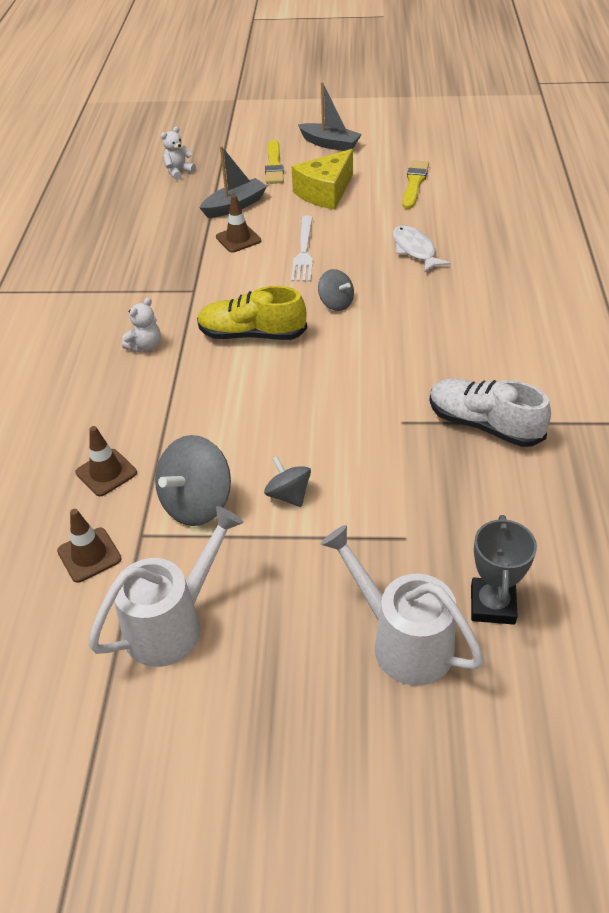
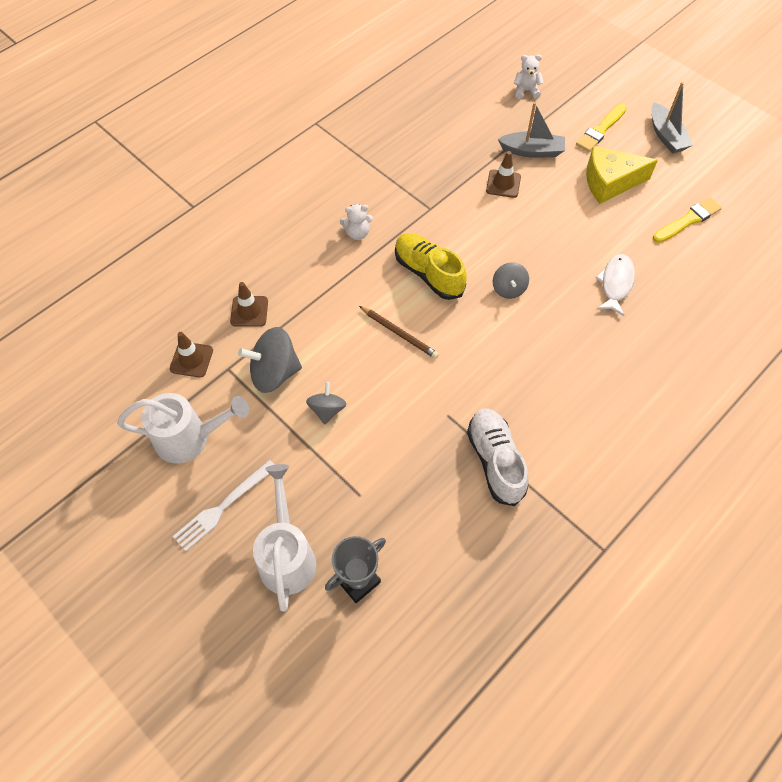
camera: 40 degrees right, 15 degrees up
white fork [291,216,313,282] -> white fork moved to [173,460,275,551]
none -> brown pencil [359,306,439,359]

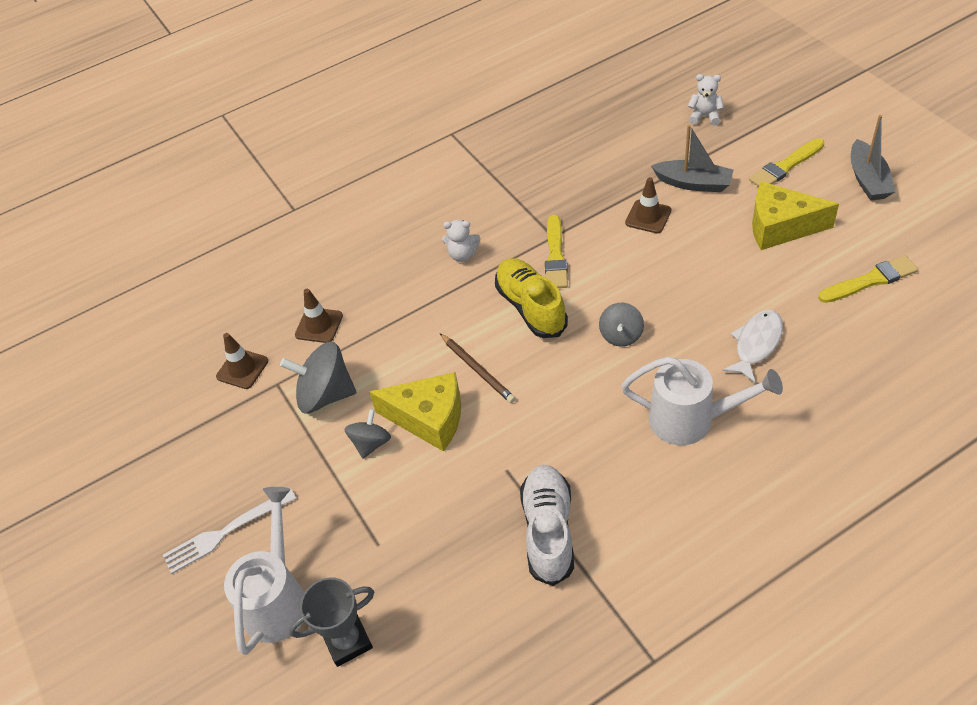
camera: 20 degrees right, 10 degrees down
white watering can [117,393,249,464] -> white watering can moved to [621,357,783,445]
none -> yellow cheese [369,372,461,452]
none -> yellow brush [545,215,568,288]

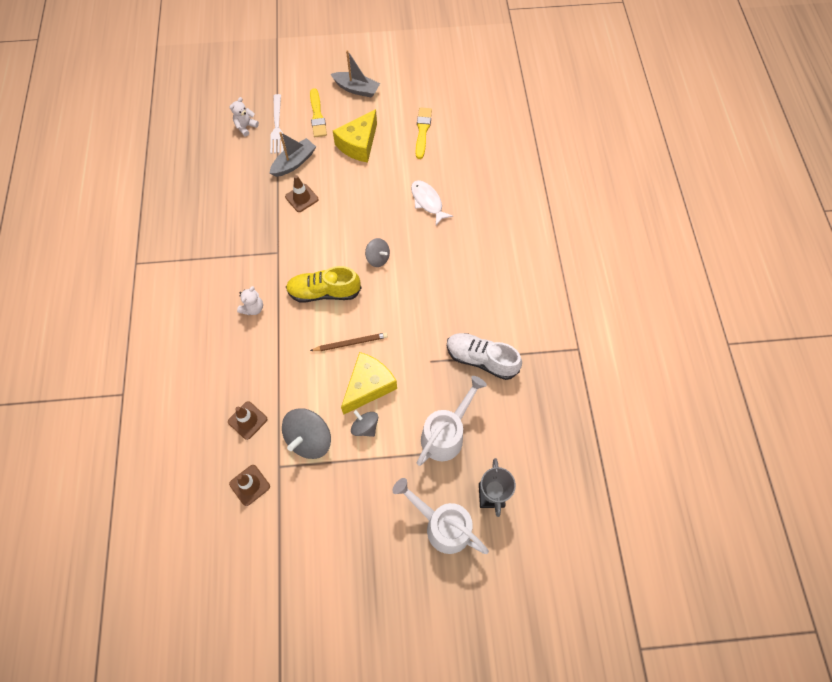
camera: 70 degrees left, 15 degrees up
white fork [163,488,296,574] -> white fork moved to [270,94,284,154]
yellow brush [545,215,568,288] -> none
white watering can [621,357,783,445] -> white watering can moved to [417,376,487,466]

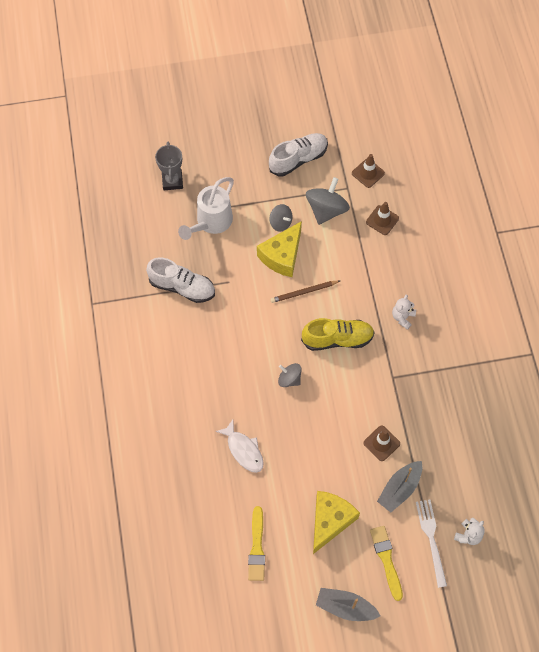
camera: 175 degrees right, 0 degrees up
white watering can [392,478,489,554] -> none
none -> white shoe [269,133,328,176]

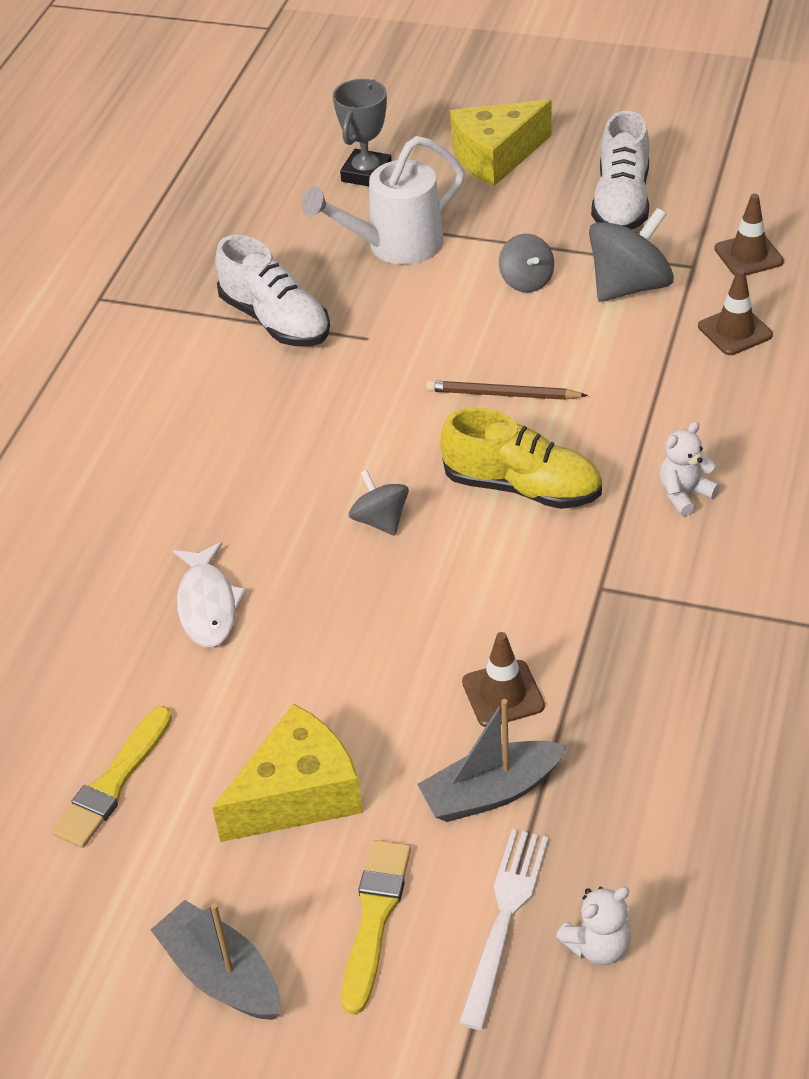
camera: 30 degrees right, 20 degrees down
yellow cheese [257,221,302,277] -> yellow cheese moved to [450,99,551,186]
white shoe [269,133,328,176] -> white shoe turned 105 degrees clockwise [591,111,650,230]

